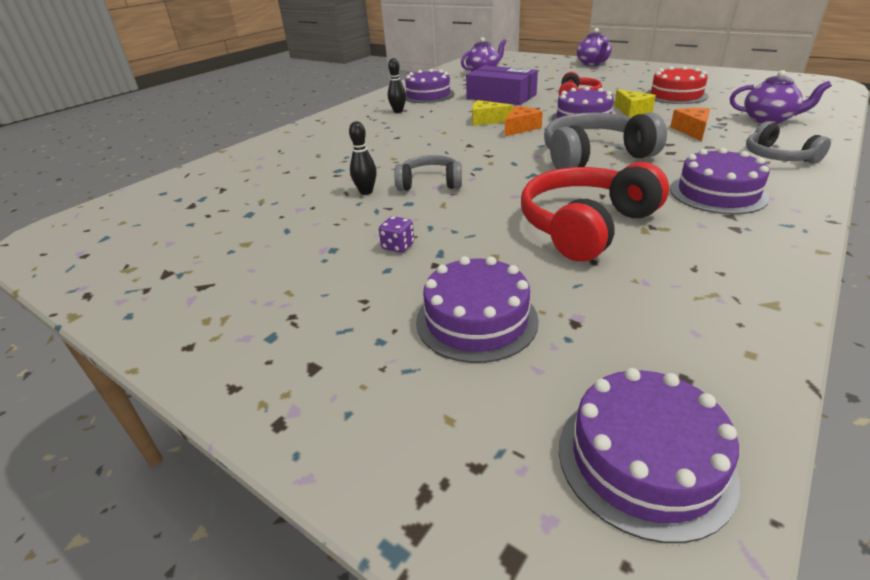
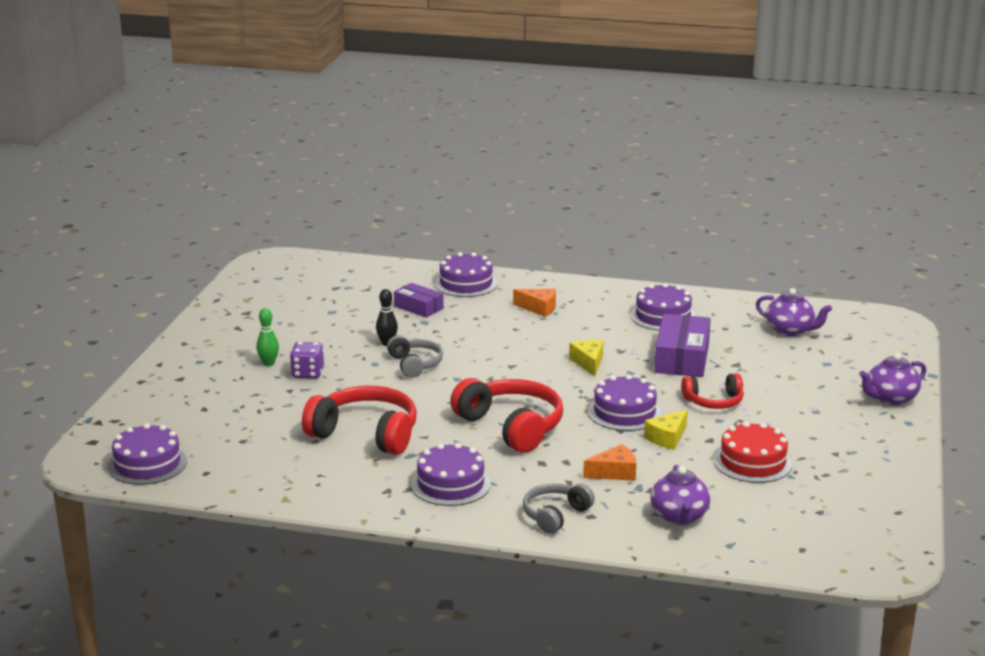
camera: 65 degrees right, 10 degrees down
purple dice [379,216,414,253] -> purple dice [290,342,324,379], size x1.52
black bowling pin [388,58,406,113] -> none
purple cake [416,256,539,363] -> purple cake moved to [435,252,498,297]
orange cheese [505,106,543,136] -> orange cheese moved to [513,289,556,317]
grey headphones [544,112,667,169] -> red headphones [450,378,563,453]
none -> green bowling pin [256,308,279,366]
none -> purple box [394,283,444,318]

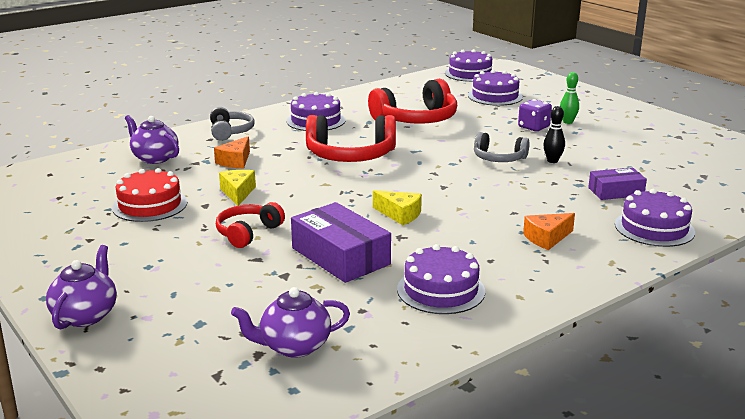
camera: 130 degrees right, 0 degrees up
purple cake [588,375,662,431] -> purple cake moved to [468,70,523,106]

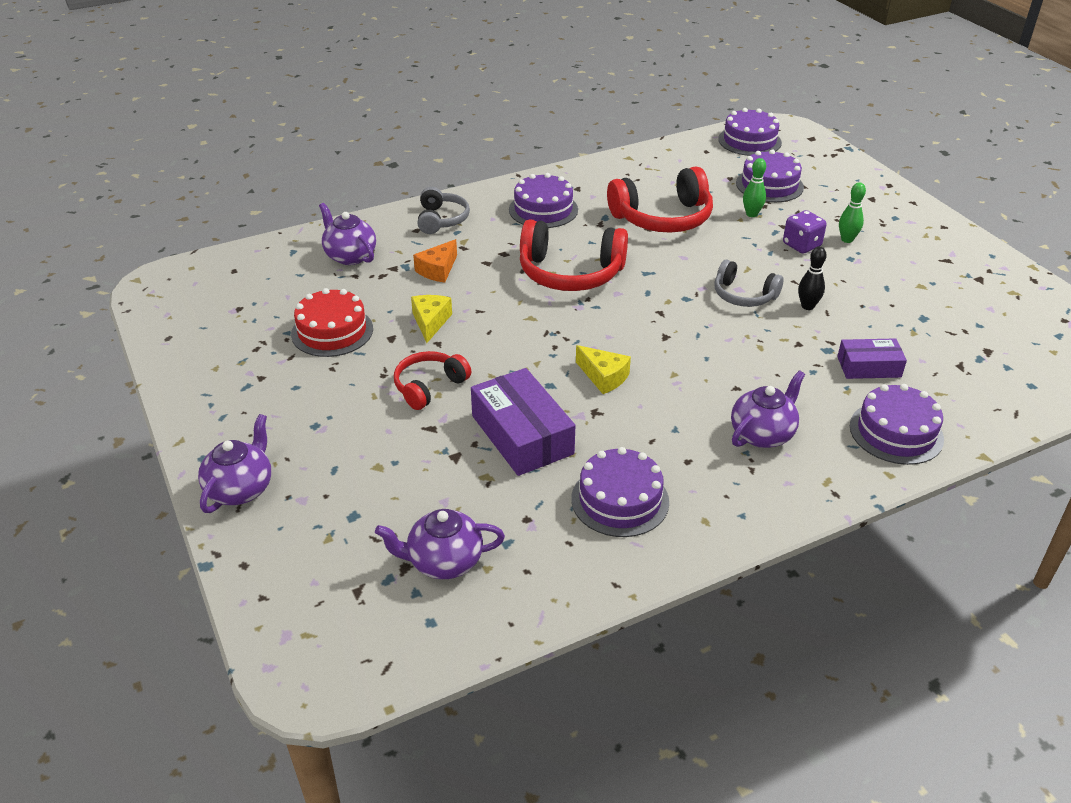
camera: 10 degrees right, 15 degrees up
orange cheese [523,213,575,250] -> purple teapot [731,370,805,448]
none -> green bowling pin [743,158,766,217]

